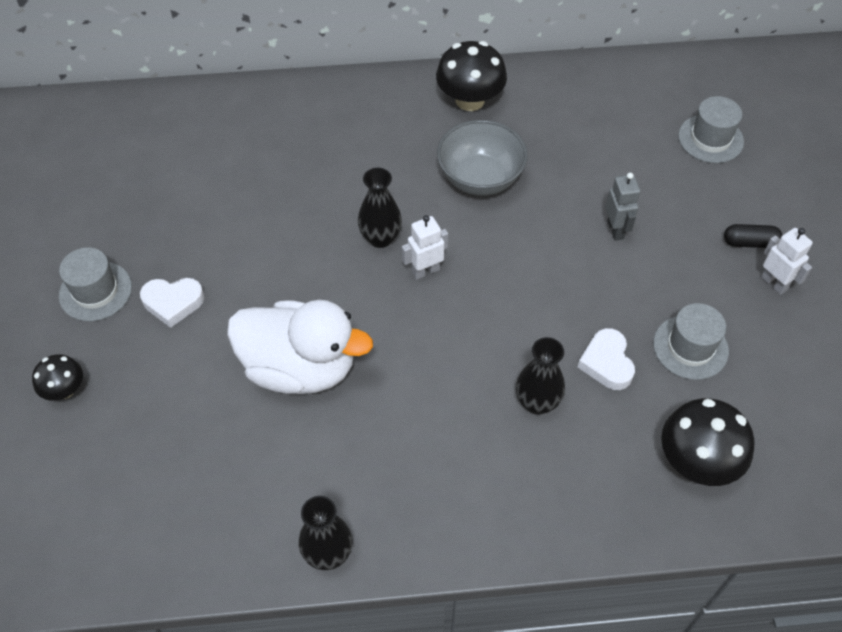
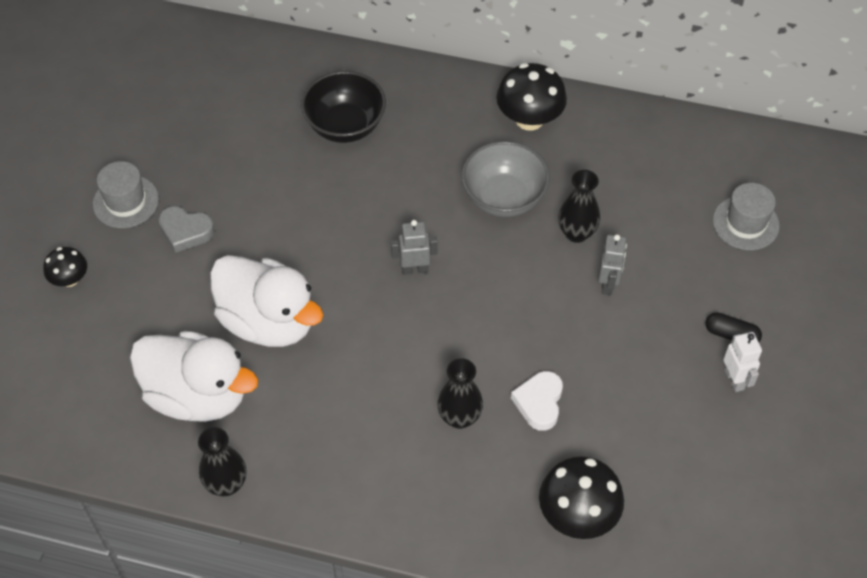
camera: 20 degrees right, 0 degrees up
white heart [140,278,204,328] -> grey heart [158,206,215,253]
black vase [358,168,402,248] -> black vase moved to [558,170,600,243]
white robot [402,215,448,280] -> grey robot [391,220,438,275]
grey hat [653,303,729,380] -> none
none -> white duck [130,331,258,422]
none -> black bowl [301,71,386,143]

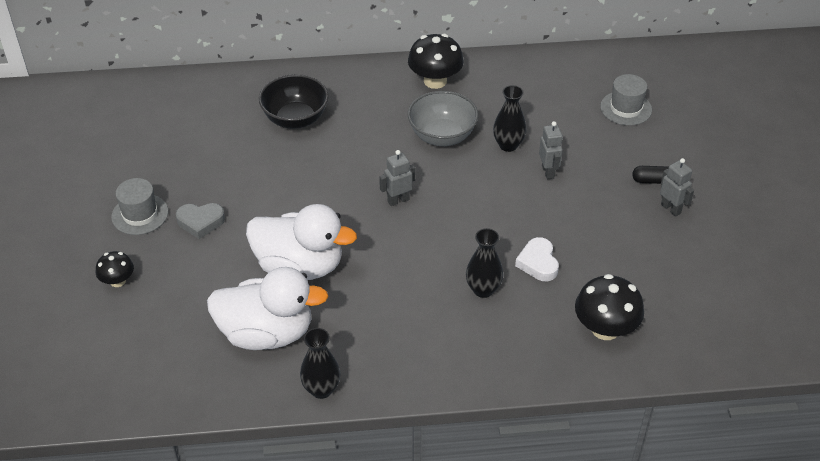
camera: 20 degrees left, 10 degrees down
white robot [723,332,762,392] -> grey robot [660,158,694,217]

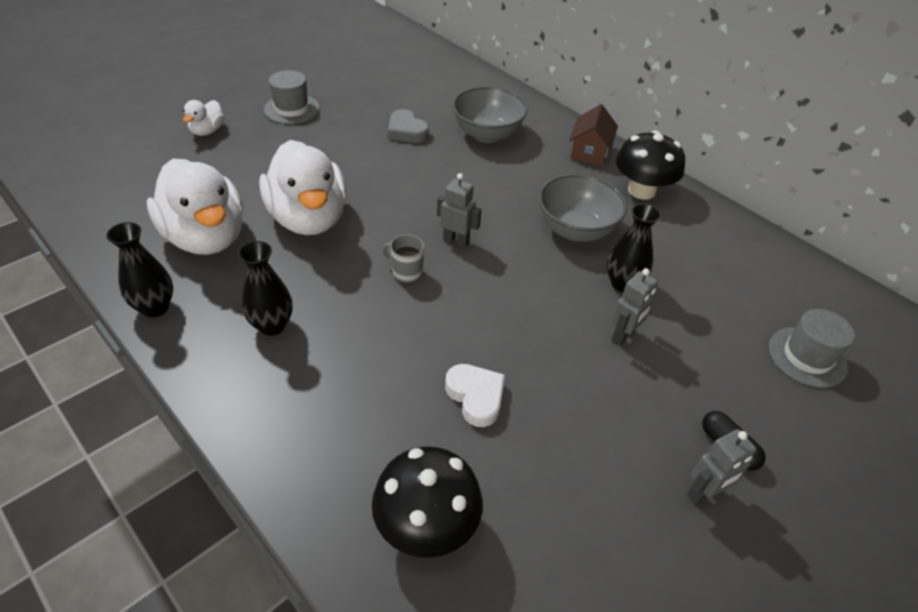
camera: 50 degrees right, 0 degrees up
black mushroom [96,251,134,287] -> white duck [183,100,225,136]
grey heart [176,203,225,239] -> grey heart moved to [388,109,429,143]
black bowl [259,74,329,129] -> grey bowl [452,86,528,143]
black vase [466,228,503,298] -> black vase moved to [238,241,293,336]
white heart [515,237,559,281] -> white heart turned 105 degrees clockwise [445,364,505,427]
grey robot [660,158,694,217] -> grey robot turned 45 degrees clockwise [687,429,757,505]
none -> grey mug [382,235,424,284]
none -> brown house [569,104,618,166]

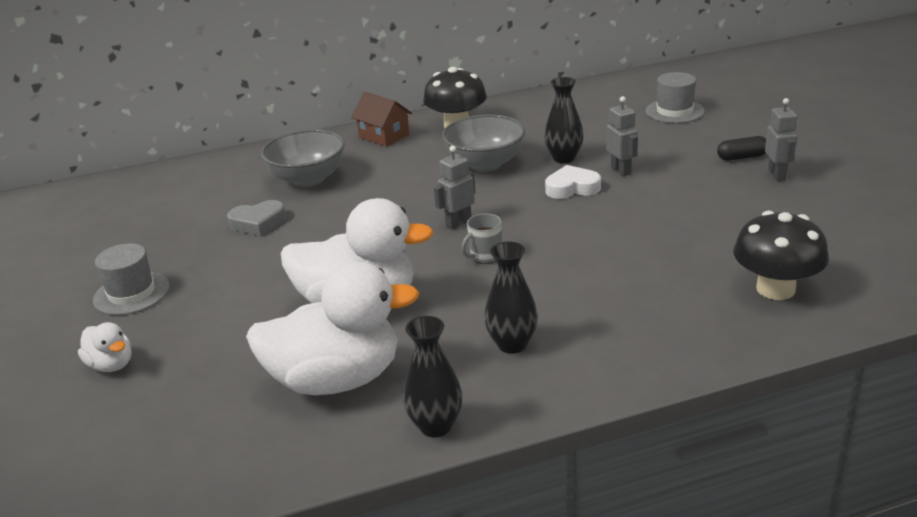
camera: 60 degrees left, 15 degrees down
white heart [445,364,505,427] -> white heart moved to [545,165,601,199]

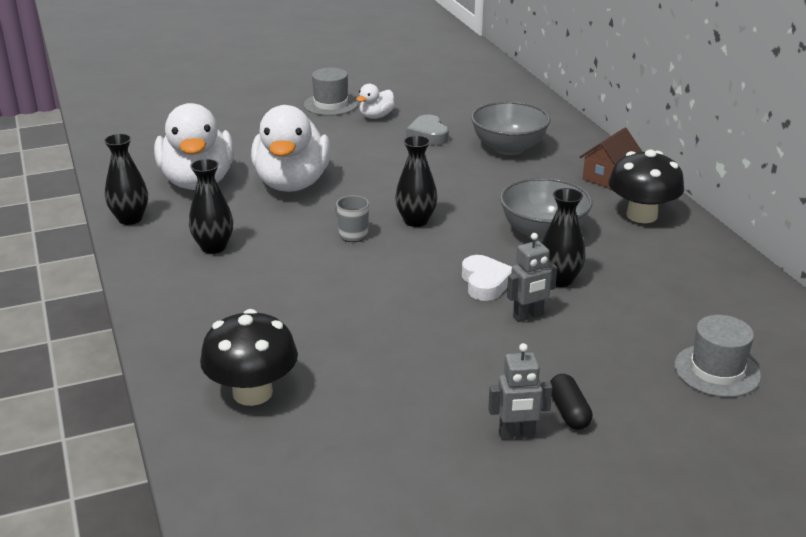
camera: 85 degrees right, 0 degrees up
white duck [78,322,131,372] -> white duck moved to [356,84,395,119]
grey robot [434,146,475,229] -> black vase [395,135,438,227]

